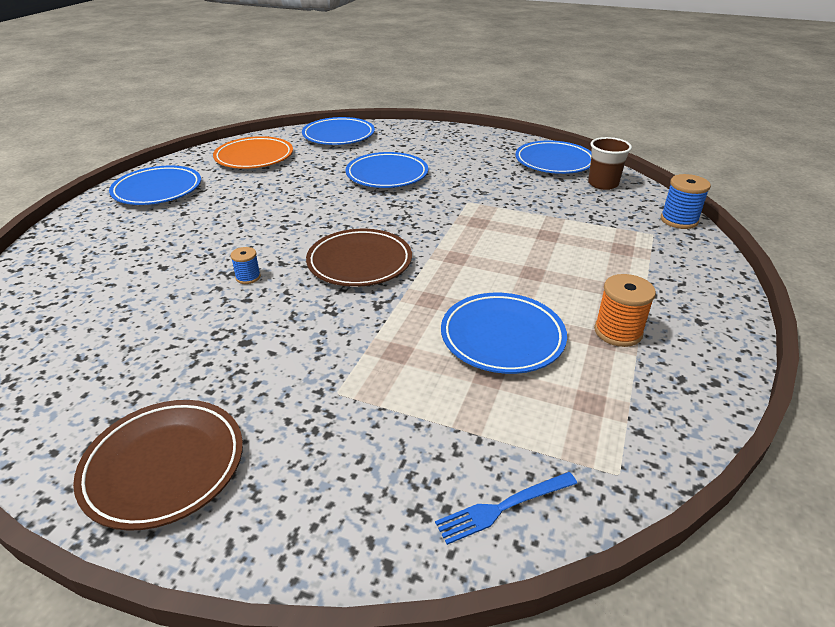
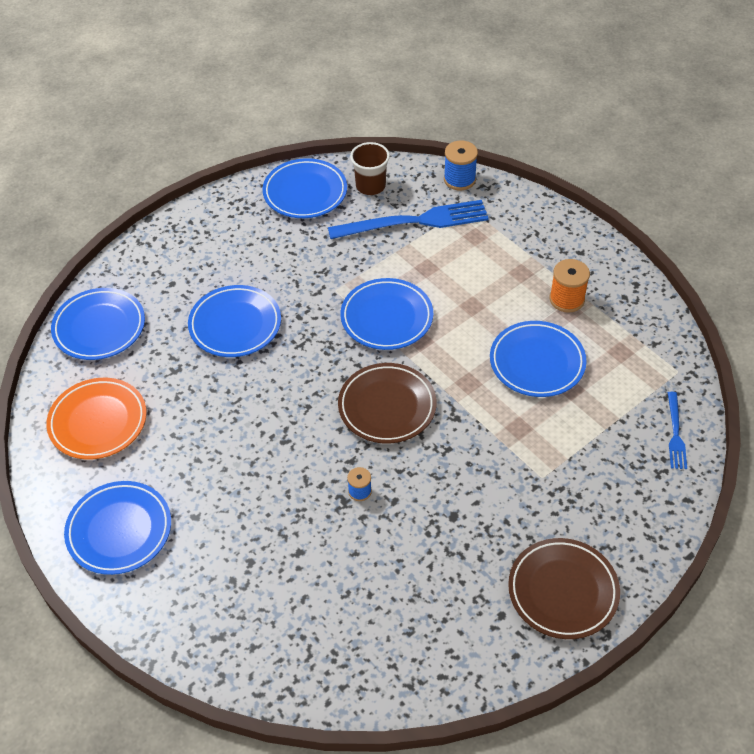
camera: 60 degrees left, 15 degrees up
none -> blue fork [328,200,489,239]
none -> blue plate [341,278,433,350]

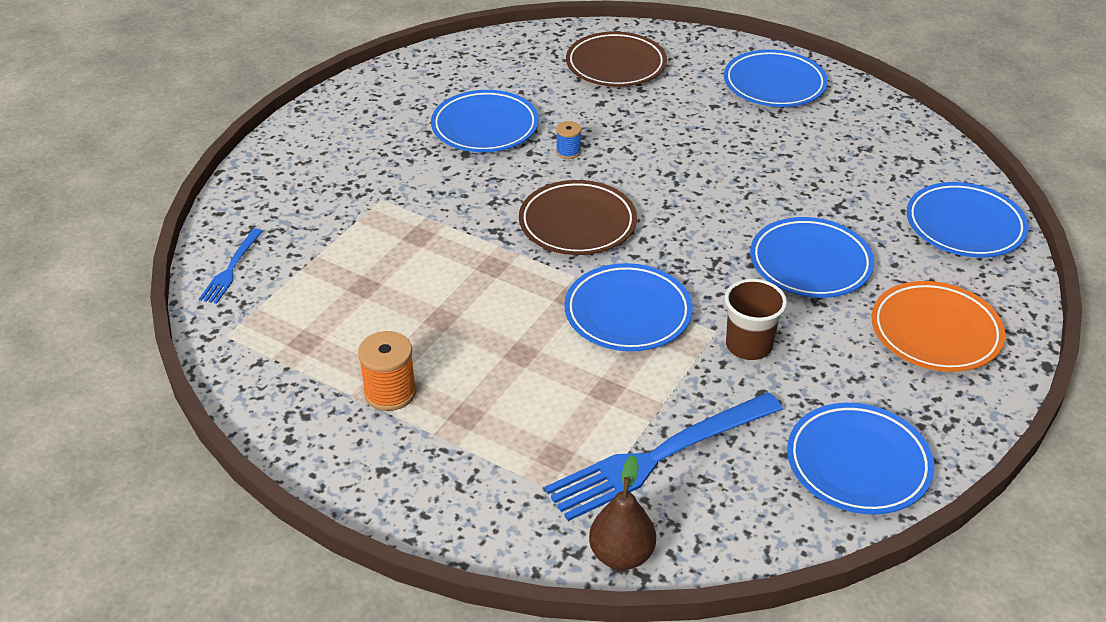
camera: 160 degrees right, 10 degrees down
orange plate [46,378,147,459] -> orange plate moved to [871,281,1005,372]
brown cup [350,142,390,195] -> brown cup moved to [725,279,787,360]
blue spool [444,140,478,191] -> brown pear [589,455,656,570]
blue plate [490,321,587,397] -> blue plate moved to [431,90,539,152]
brown plate [508,538,620,639] -> brown plate moved to [566,32,667,87]
blue fork [668,392,687,469] -> blue fork turned 150 degrees counterclockwise [199,228,263,304]

